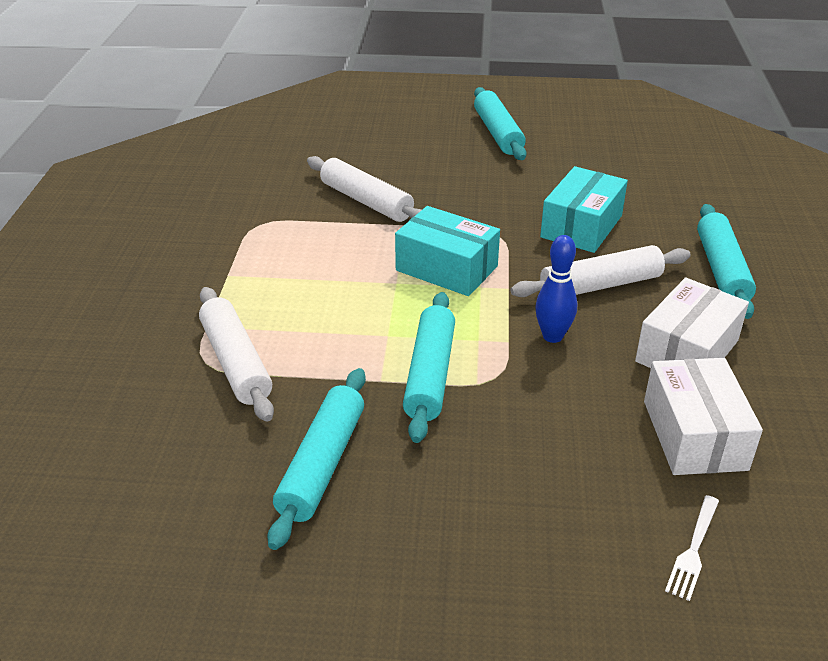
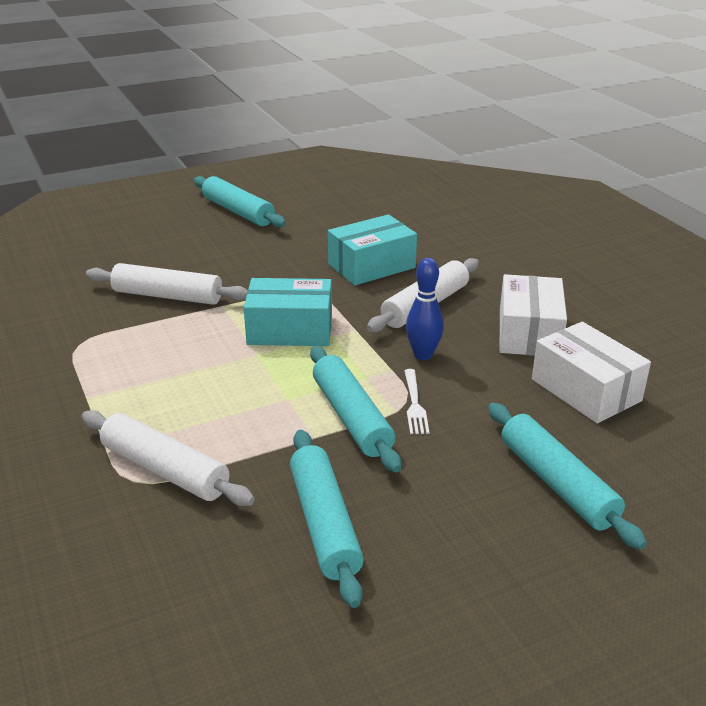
camera: 30 degrees left, 5 degrees down
turquoise box [540,166,628,253] -> turquoise box turned 60 degrees clockwise [328,214,417,285]
white fork [665,495,719,601] -> white fork moved to [404,369,430,434]
turquoise rolling pin [697,204,756,319] -> turquoise rolling pin moved to [488,403,647,550]

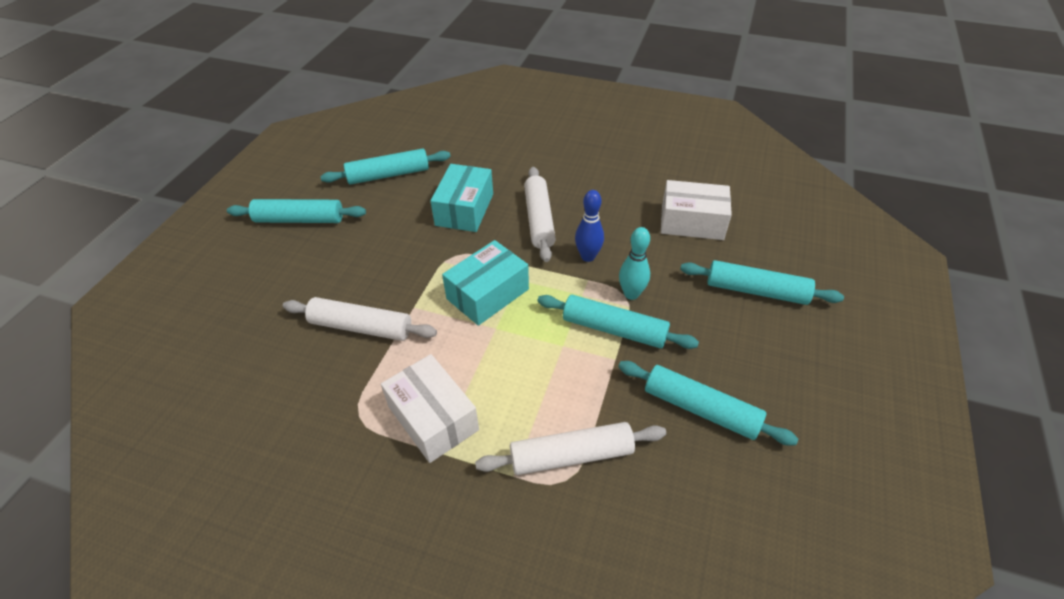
camera: 45 degrees left, 15 degrees up
white rolling pin [86,263,248,305] -> white rolling pin turned 45 degrees clockwise [283,297,437,341]
white fork [404,369,430,434] -> turquoise bowling pin [619,227,650,300]
white box [500,274,567,356] -> white box moved to [381,354,479,463]
none -> turquoise rolling pin [320,148,451,185]

